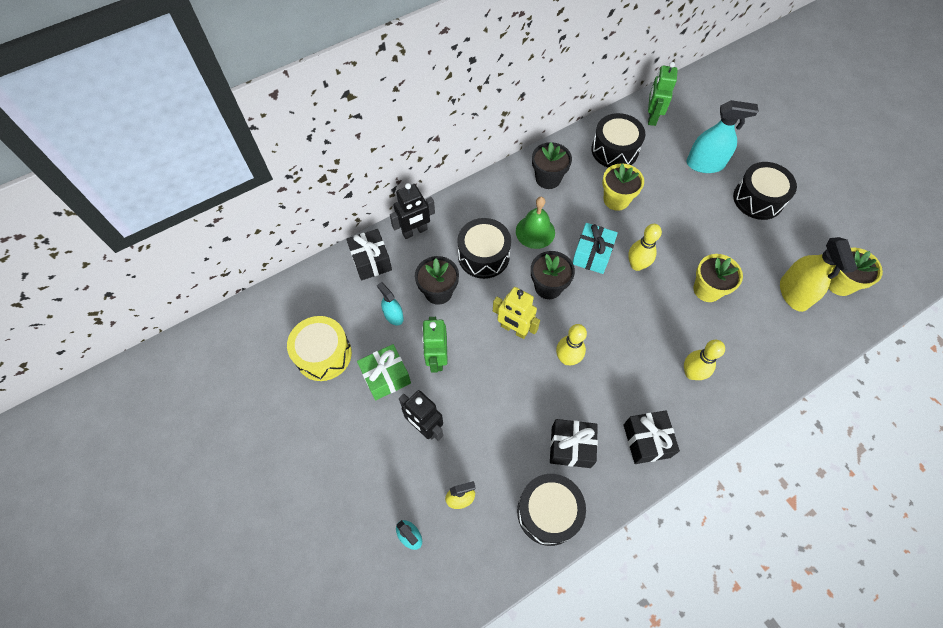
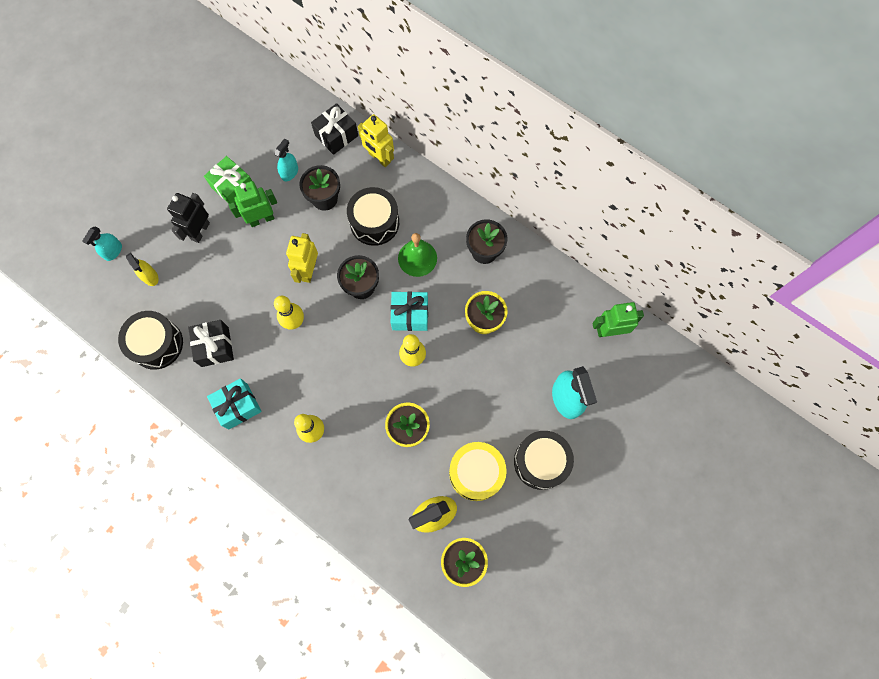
camera: 70 degrees right, 10 degrees up
yellow drum [287,316,352,381] -> yellow drum moved to [449,442,507,501]
black robot [390,183,435,239] -> yellow robot [358,114,394,167]
black drum [591,113,645,168] -> none
black gift [623,410,680,464] -> turquoise gift [207,378,261,430]

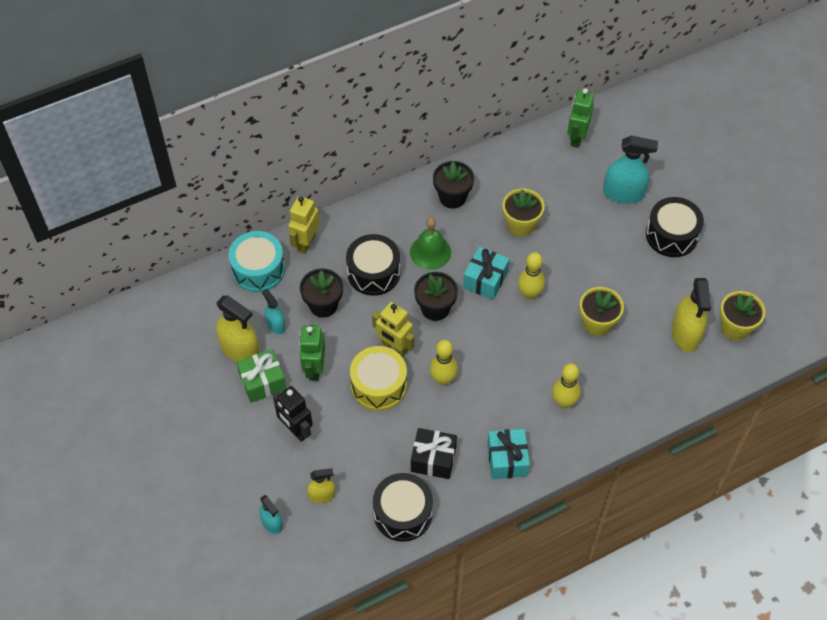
camera: 65 degrees left, 15 degrees down
black gift [311,103,358,155] -> turquoise drum [229,231,285,292]
yellow robot [358,114,394,167] -> yellow robot turned 135 degrees clockwise [288,196,320,254]
yellow drum [449,442,507,501] -> yellow drum moved to [350,346,407,411]
none -> yellow spray bottle [216,296,260,362]

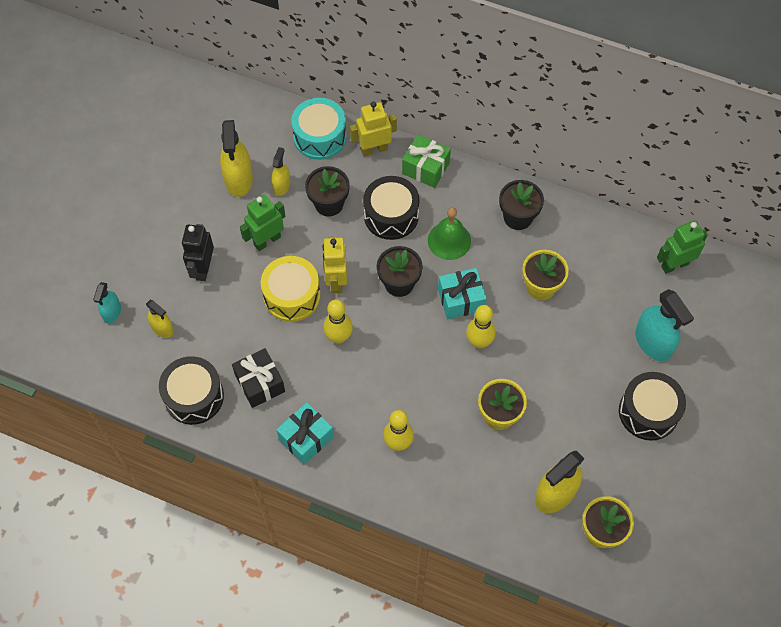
camera: 50 degrees right, 5 degrees up
green gift [236,349,287,403] -> green gift moved to [402,134,451,188]
turquoise spray bottle [262,289,286,334] -> yellow spray bottle [271,147,290,196]

